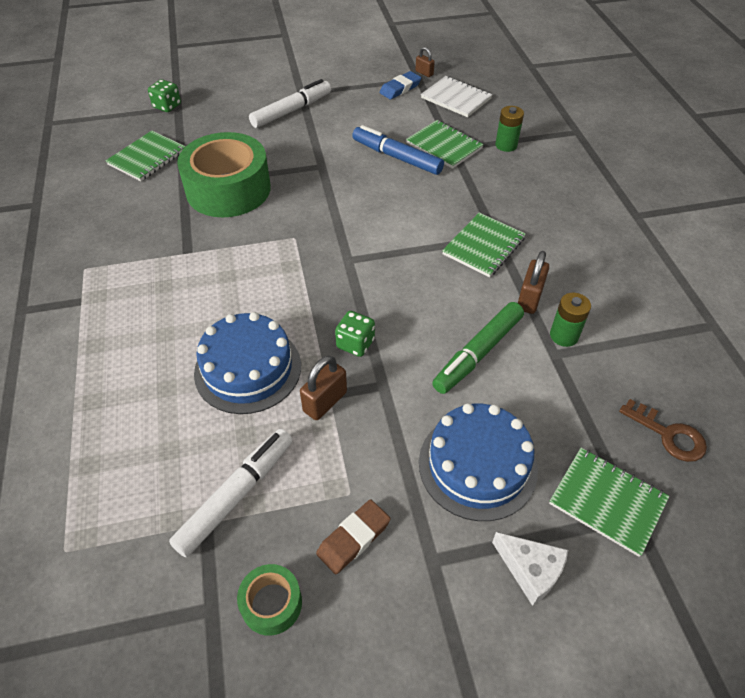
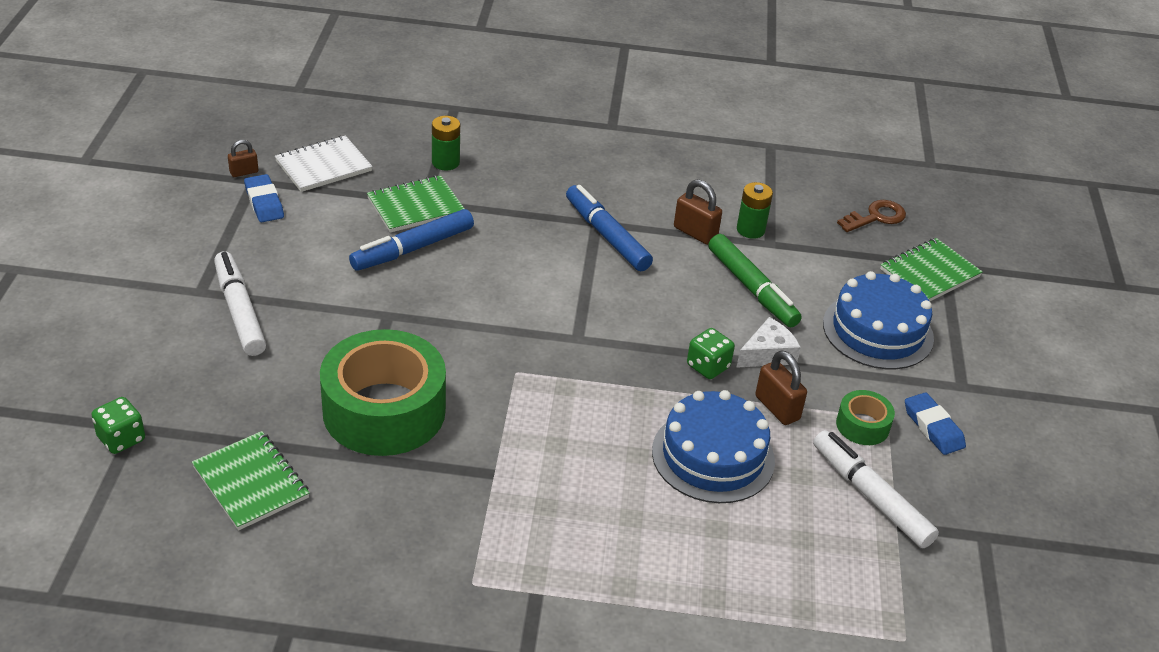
camera: 75 degrees left, 10 degrees down
green tape [237,564,302,636] -> green tape moved to [836,390,895,445]
brown eraser [316,499,391,574] -> blue eraser [905,392,966,455]
green notebook [442,213,526,277] -> blue marker [566,185,653,271]
white cheese [492,532,568,606] -> white cheese moved to [736,317,801,368]

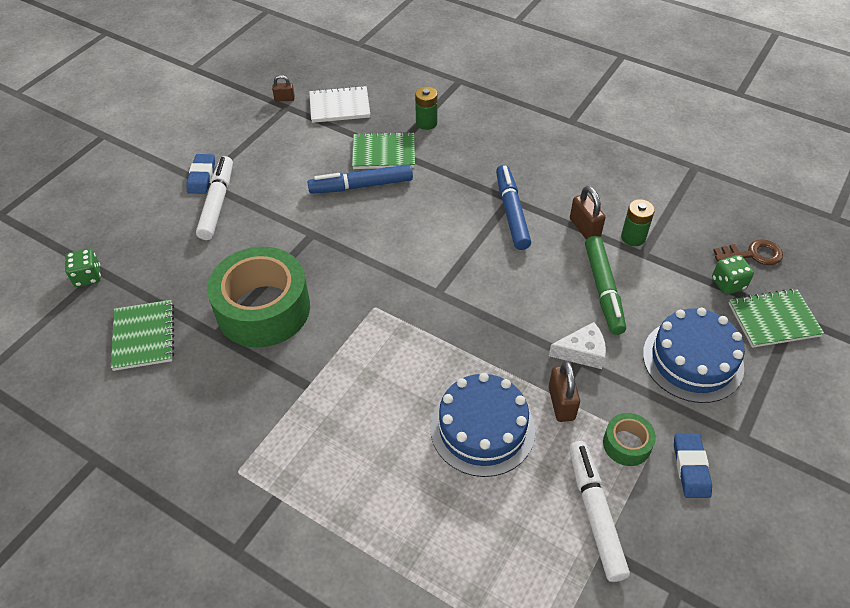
camera: 30 degrees right, 10 degrees up
blue eraser [244,174,284,222] -> blue eraser moved to [186,154,215,194]
green dice [687,328,735,379] -> green dice moved to [712,255,754,294]

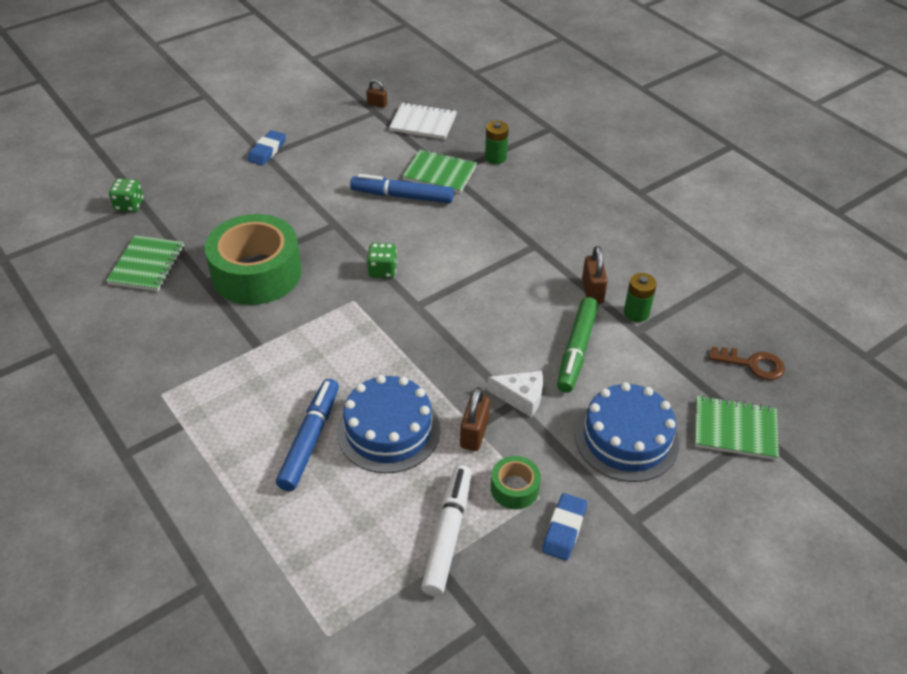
camera: 20 degrees right, 5 degrees down
white marker [196,156,233,240] -> none
blue marker [496,165,531,250] -> blue marker moved to [276,379,339,491]
green dice [712,255,754,294] -> green dice moved to [367,243,397,278]

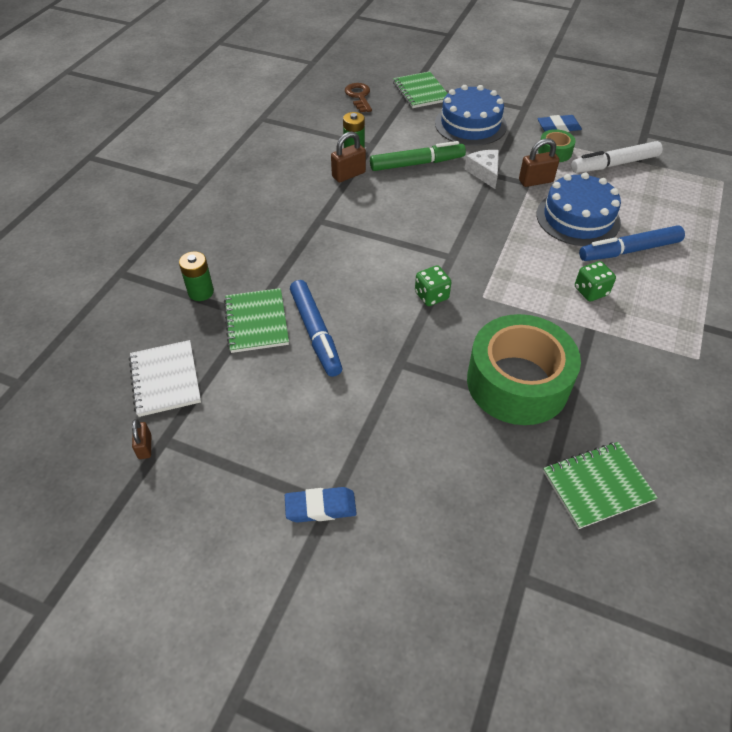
camera: 120 degrees left, 5 degrees up
green dice [109,178,143,212] -> green dice moved to [575,261,616,301]

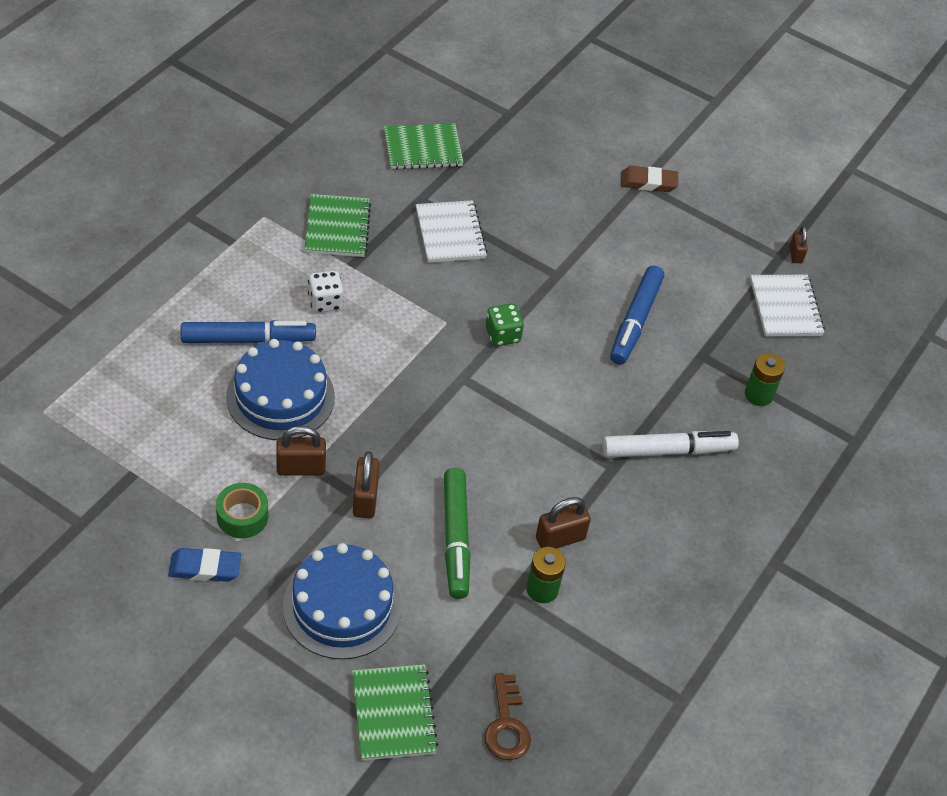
camera: 175 degrees left, 0 degrees up
green notebook [224,288,289,353] -> green notebook moved to [305,194,371,257]
blue eraser [285,487,357,523] -> brown eraser [621,166,678,192]
blue marker [290,280,342,377] -> blue marker turned 150 degrees counterclockwise [610,265,664,365]
green marker [370,141,466,171] -> green marker turned 90 degrees counterclockwise [444,468,471,599]
white cheese [465,150,499,189] -> brown padlock [353,451,380,518]
green tape [467,314,581,425] -> white notebook [416,200,488,263]
white marker [571,141,663,173] -> white marker moved to [602,431,739,458]
green dice [575,261,616,301] -> white dice [308,271,343,313]

